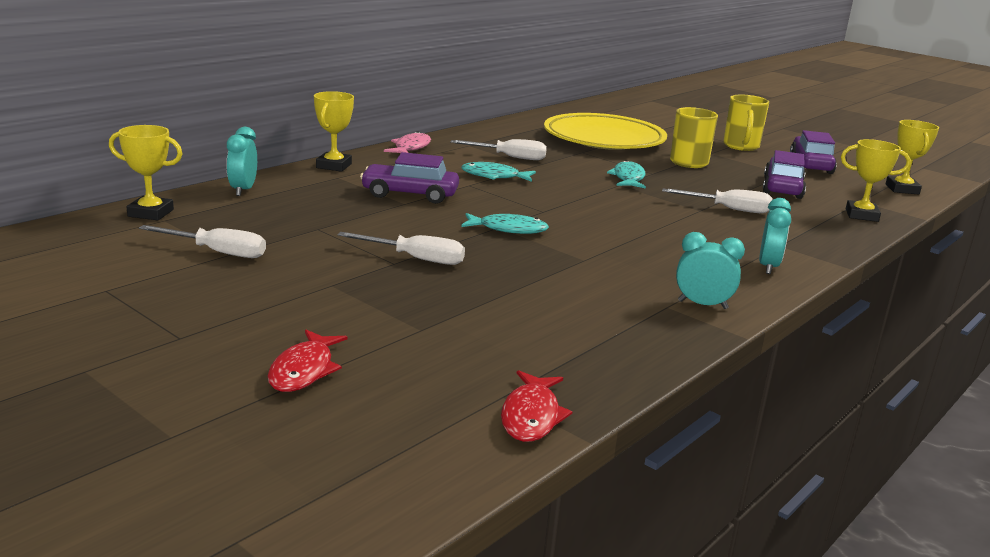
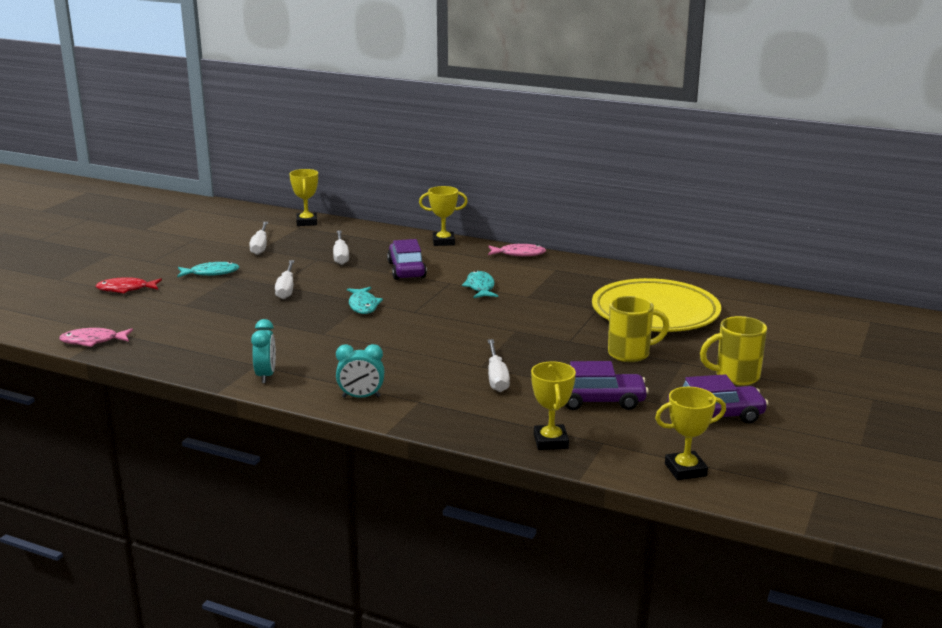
camera: 75 degrees right, 0 degrees up
turquoise clock [227,127,257,196] -> none
white screwdriver [450,139,547,160] -> white screwdriver moved to [333,230,349,265]
red fish [501,370,572,442] -> pink fish [59,328,133,347]
turquoise fish [607,160,646,189] -> turquoise fish moved to [177,262,239,277]

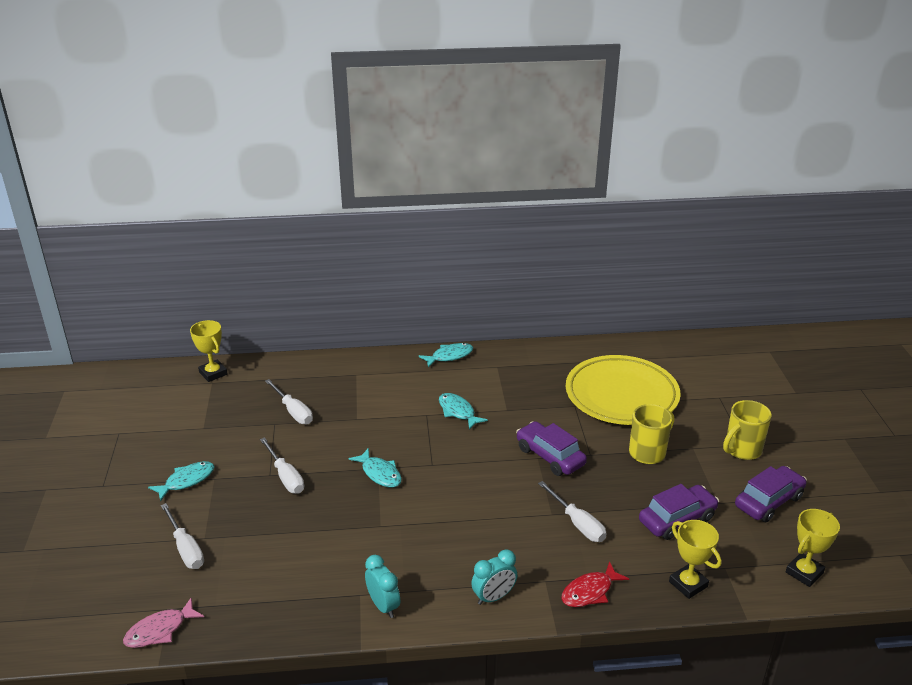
camera: 30 degrees left, 10 degrees up
red fish [96,277,162,294] -> red fish moved to [562,561,629,607]
white screwdriver [249,222,268,255] -> white screwdriver moved to [161,503,204,569]
purple car [387,239,427,280] -> purple car moved to [516,421,587,476]
yellow trophy [419,186,468,246] -> none
pink fish [488,244,546,256] -> turquoise fish [419,343,473,368]

